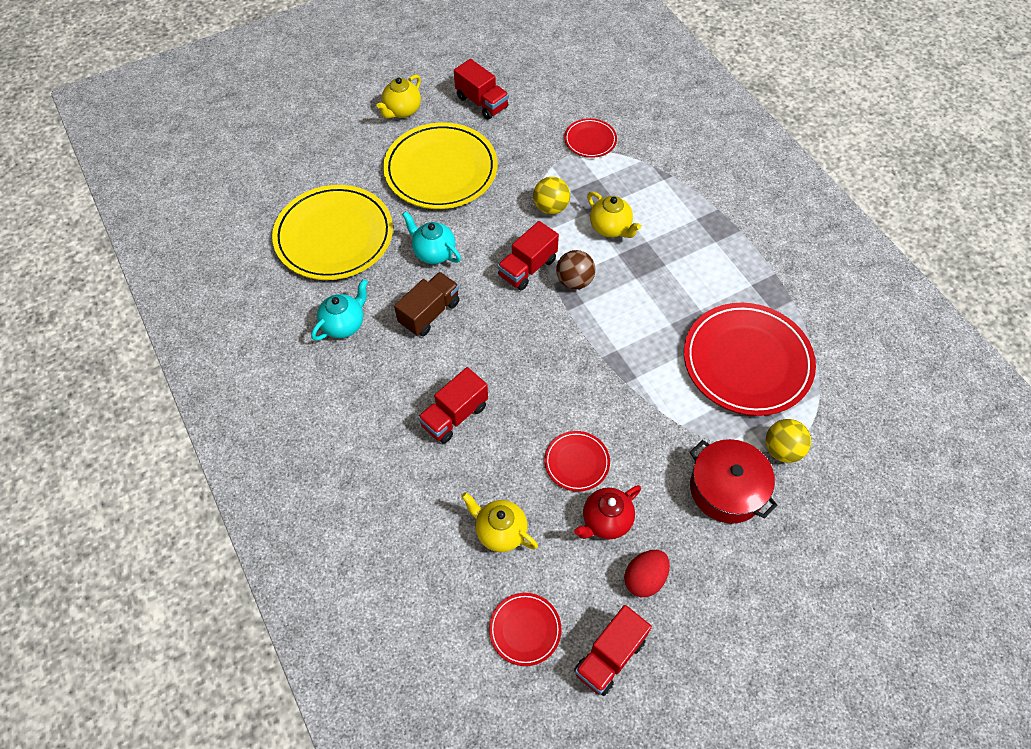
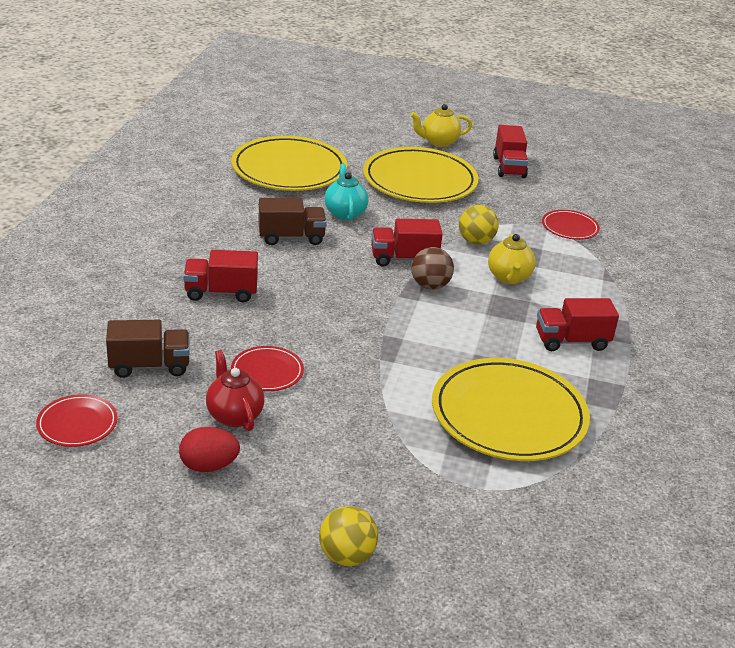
camera: 40 degrees right, 25 degrees down
turquoise teapot [311,279,368,341] -> none
yellow teapot [461,492,538,552] -> brown truck [106,320,190,378]
red teapot [574,485,641,539] -> red teapot turned 60 degrees clockwise [206,350,264,431]
red truck [574,605,652,696] -> red truck moved to [536,298,619,351]
red plate [684,303,816,416] -> yellow plate [432,358,590,461]
red pot [690,439,778,524] -> none
yellow ball [765,419,811,463] -> yellow ball moved to [319,506,378,566]

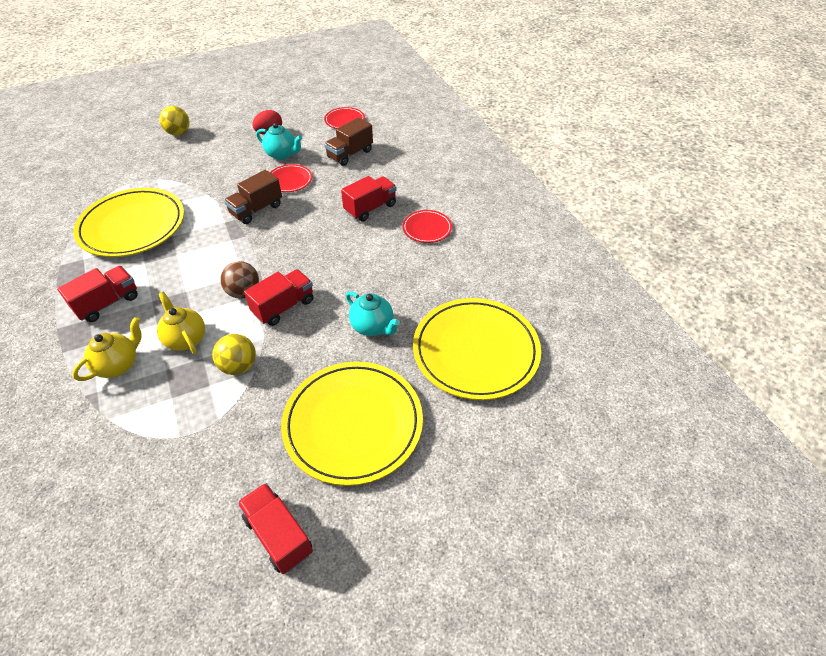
camera: 145 degrees right, 15 degrees up
red teapot [206,350,264,431] -> turquoise teapot [256,123,302,160]
brown truck [259,198,327,245] -> brown truck moved to [224,170,282,224]
yellow teapot [411,104,472,147] -> yellow teapot moved to [72,317,142,381]
red plate [542,210,600,240] -> red plate moved to [402,210,452,243]

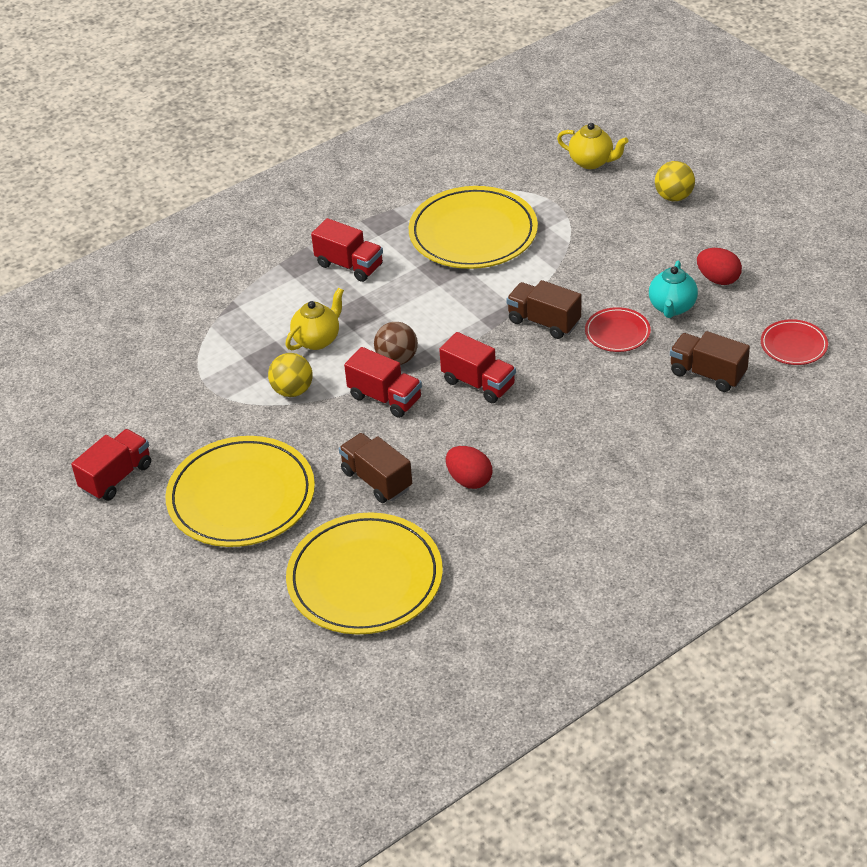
camera: 80 degrees right, 5 degrees down
yellow teapot [72,317,142,381] -> yellow teapot moved to [557,123,628,169]
red truck [341,176,397,222] -> red truck moved to [439,332,516,403]
turquoise teapot [346,291,400,336] -> brown truck [339,433,412,503]
red plate [402,210,452,243] -> none
none -> red egg [446,446,492,489]

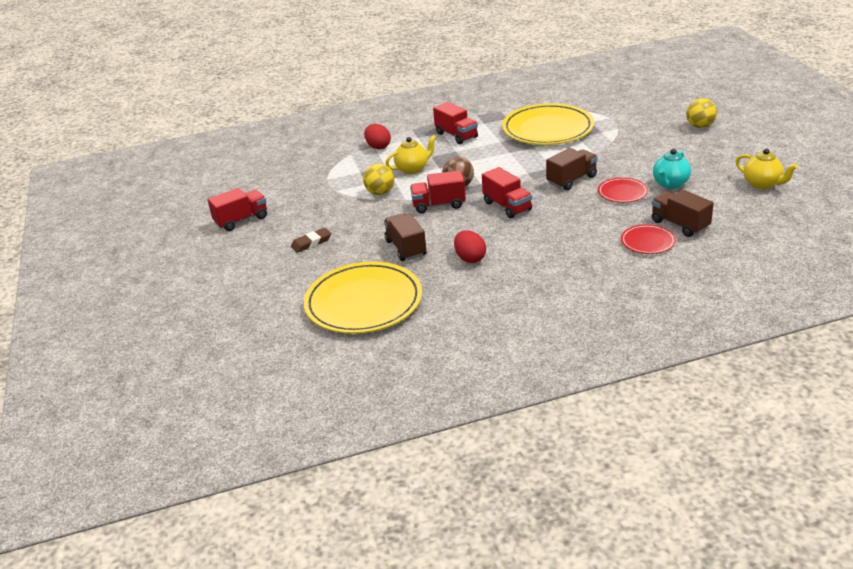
camera: 20 degrees right, 10 degrees down
yellow plate [165,436,315,547] -> brown eraser [291,228,331,253]
red truck [344,347,422,418] -> red truck turned 120 degrees clockwise [410,170,466,213]
brown truck [506,280,581,339] -> brown truck turned 90 degrees clockwise [546,148,598,190]
yellow teapot [557,123,628,169] -> yellow teapot moved to [736,149,798,189]
red egg [697,248,742,285] -> red egg moved to [364,124,391,149]
red plate [761,319,828,365] -> red plate moved to [621,224,676,254]

